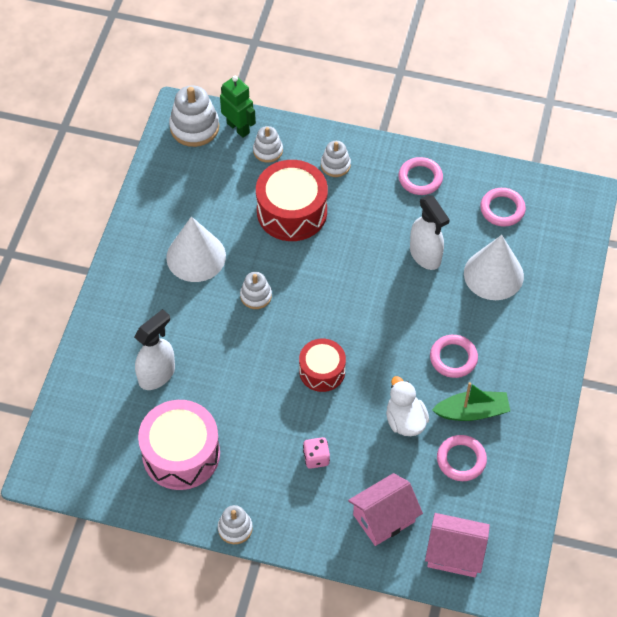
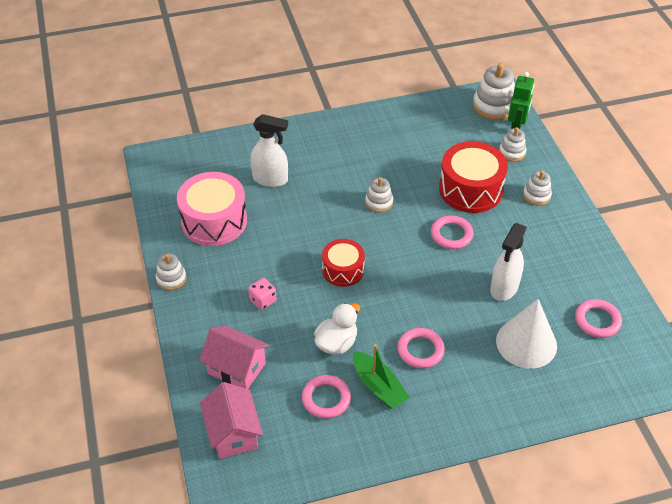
camera: 60 degrees right, 10 degrees down
white cone [166,216,226,282] -> none
pink ring [398,157,443,195] -> pink ring moved to [431,215,474,249]

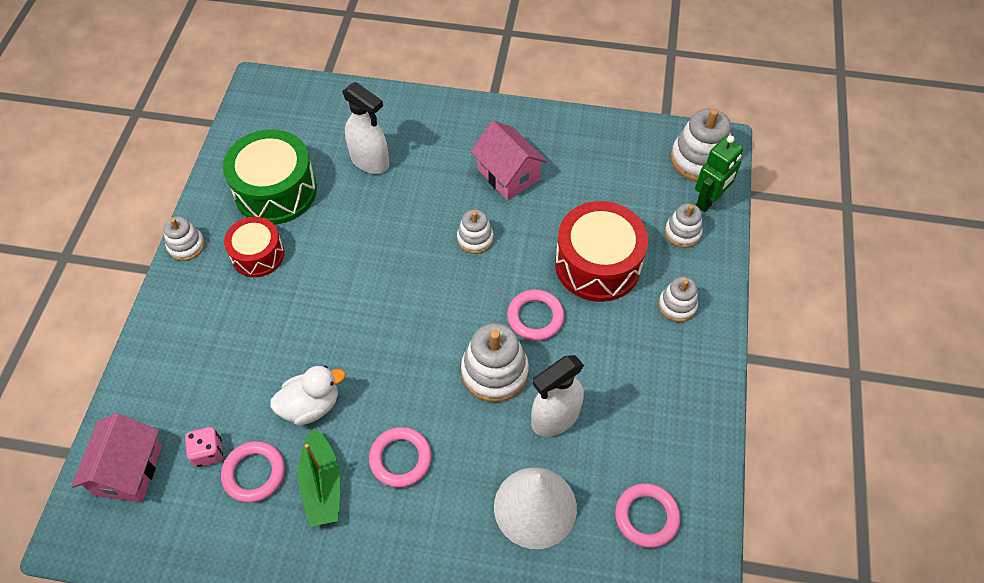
camera: 25 degrees right, 10 degrees up
pink drum [177,172,247,246] -> green drum [223,129,317,224]
pink house [199,326,269,389] -> pink house moved to [471,121,547,200]
pink dice [248,278,277,310] -> pink dice moved to [185,427,223,467]
red drum [322,239,365,287] -> red drum moved to [224,217,284,277]
none -> white stacking toy [461,323,529,402]

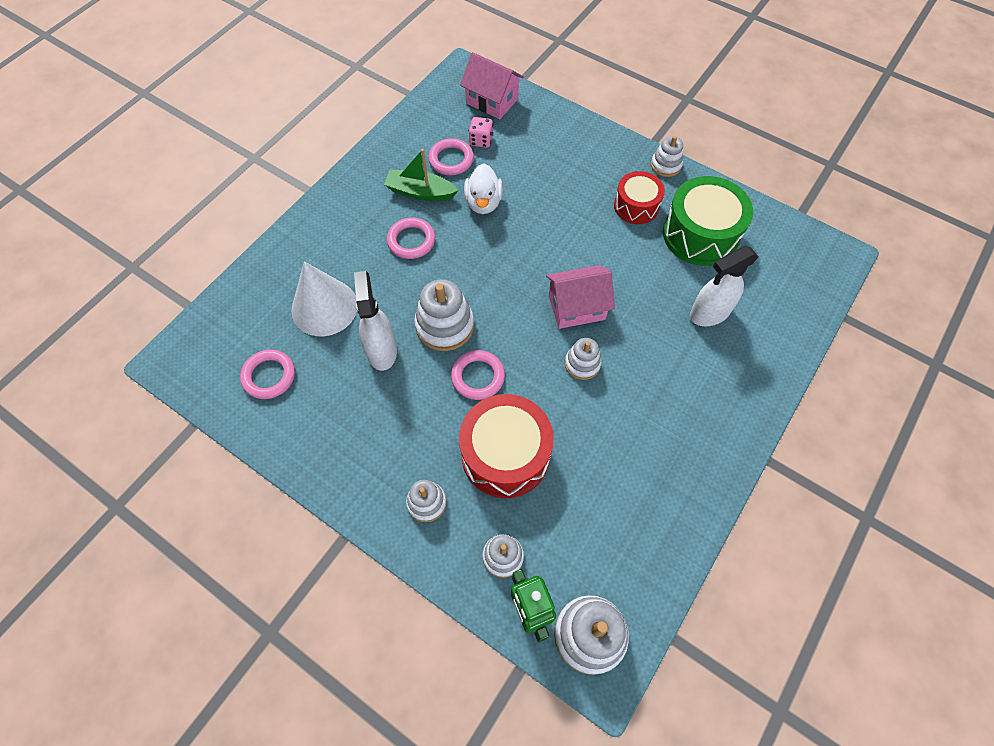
camera: 115 degrees right, 5 degrees up
pink house [471,121,547,200] -> pink house moved to [546,265,615,329]

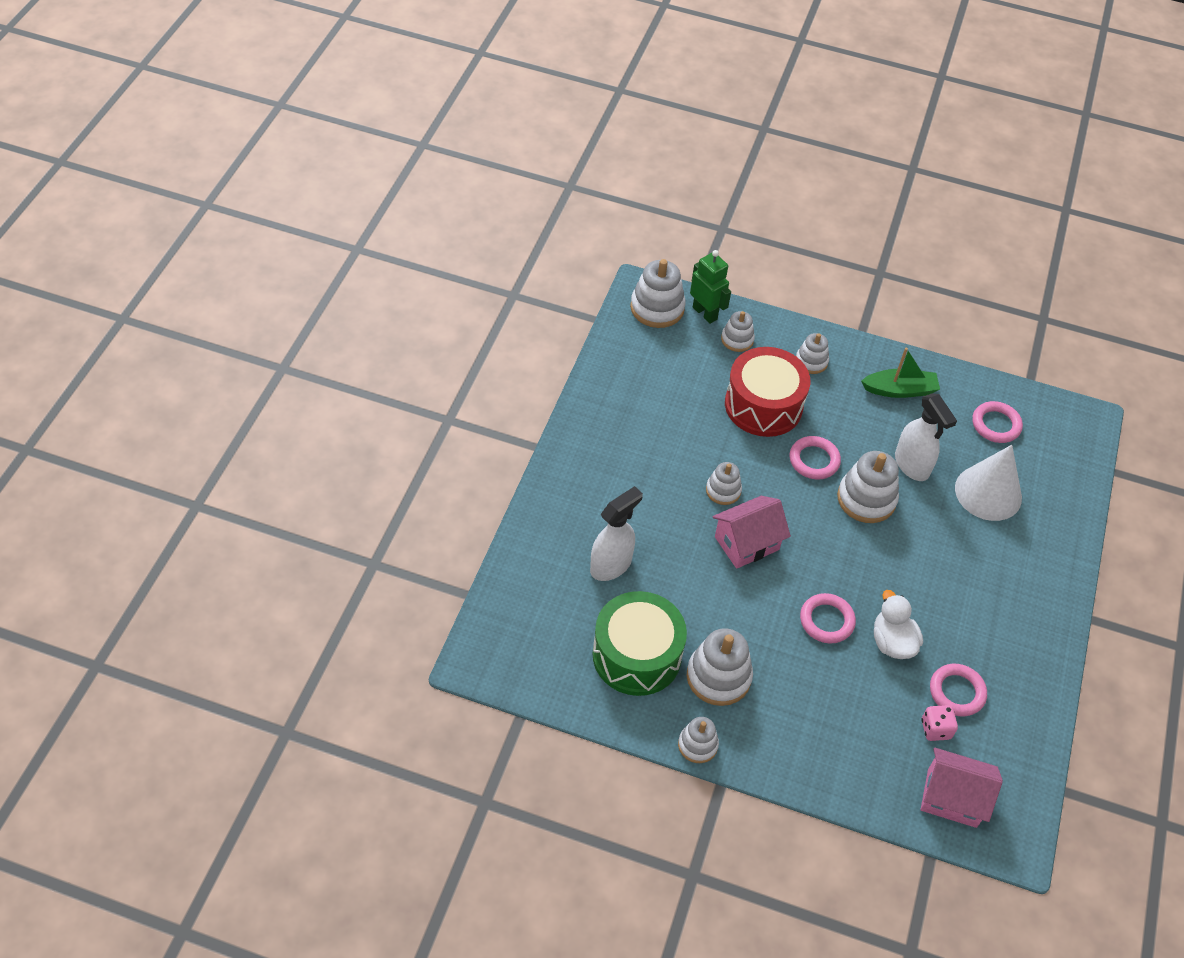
camera: 160 degrees right, 10 degrees down
green boat [384,149,459,201] -> green boat moved to [861,348,940,398]
pink ring [387,218,435,259] -> pink ring moved to [800,593,856,643]
red drum [614,171,665,224] -> white stacking toy [686,628,753,706]

